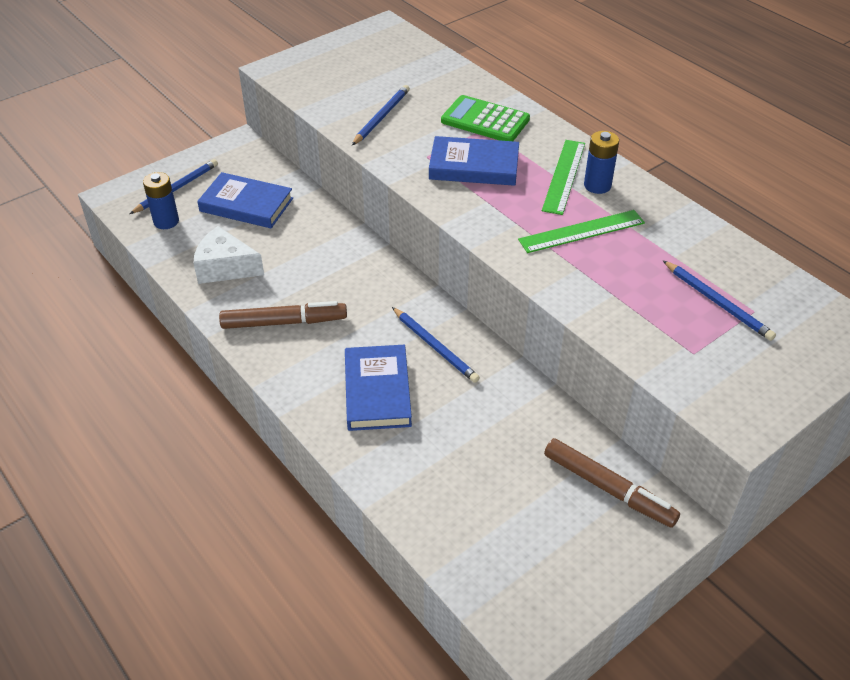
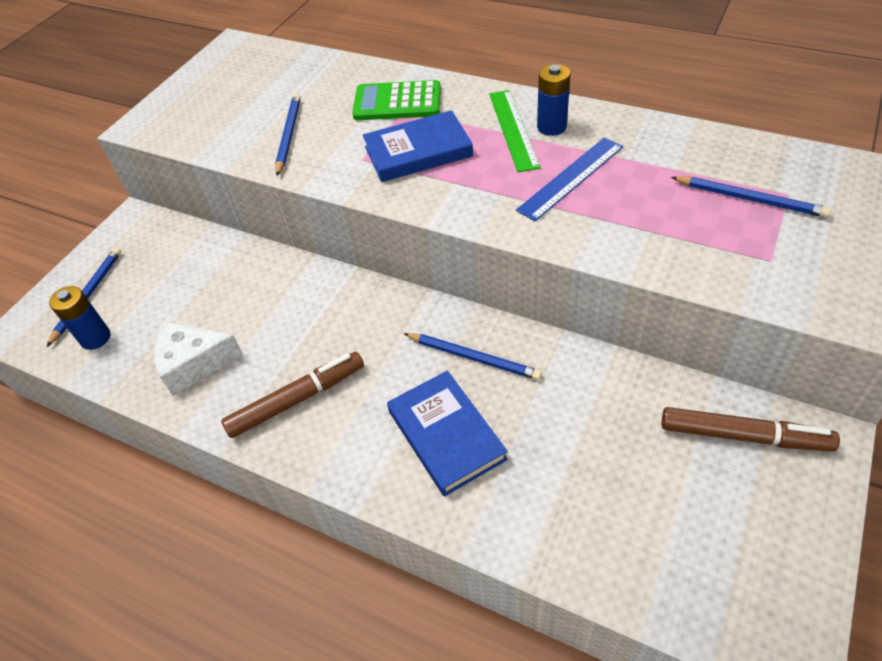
camera: 20 degrees left, 5 degrees up
blue book [197,172,293,228] -> none
green ruler [518,210,645,253] -> blue ruler [516,138,623,221]

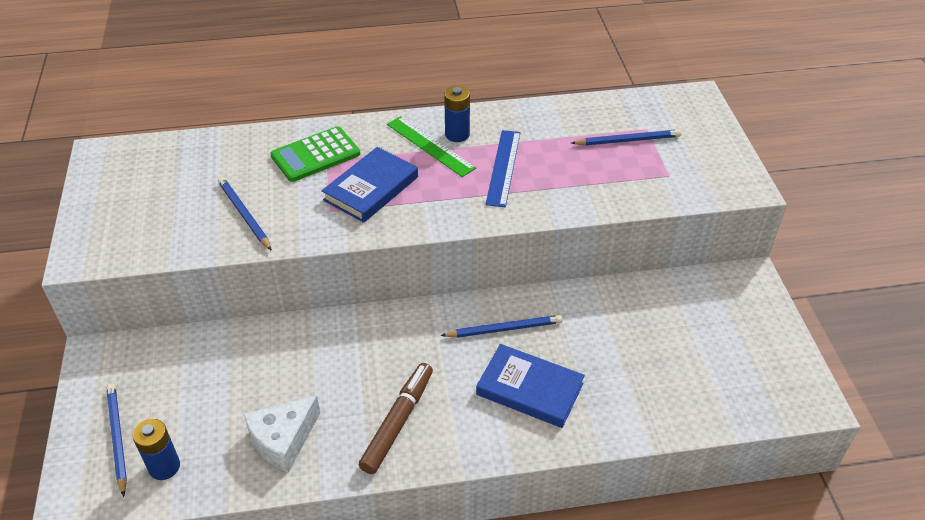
camera: 40 degrees left, 5 degrees down
brown marker [662,407,840,452] -> none

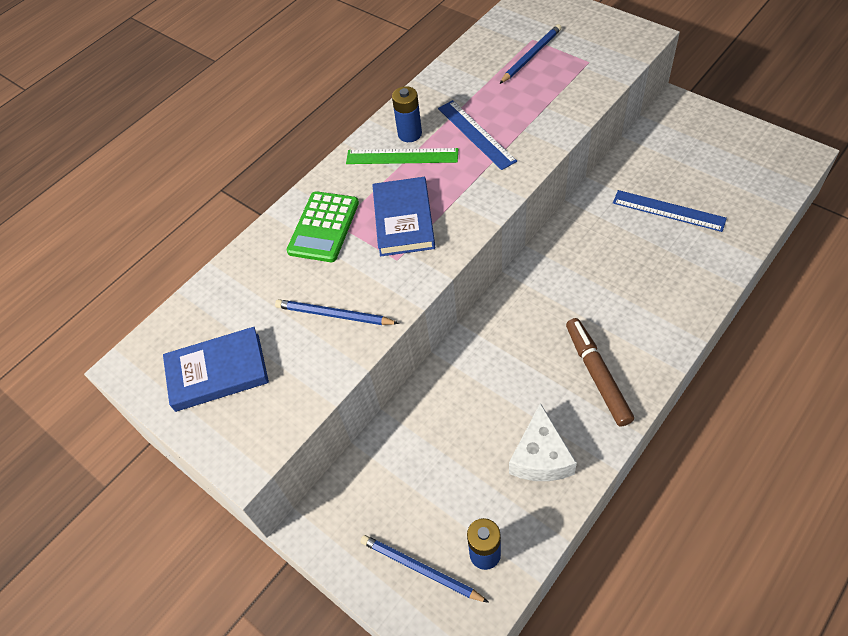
camera: 35 degrees left, 10 degrees up
blue pencil [440,315,563,338] -> none
blue book [476,344,585,428] -> blue book moved to [163,327,269,412]
none -> blue ruler [613,190,727,232]

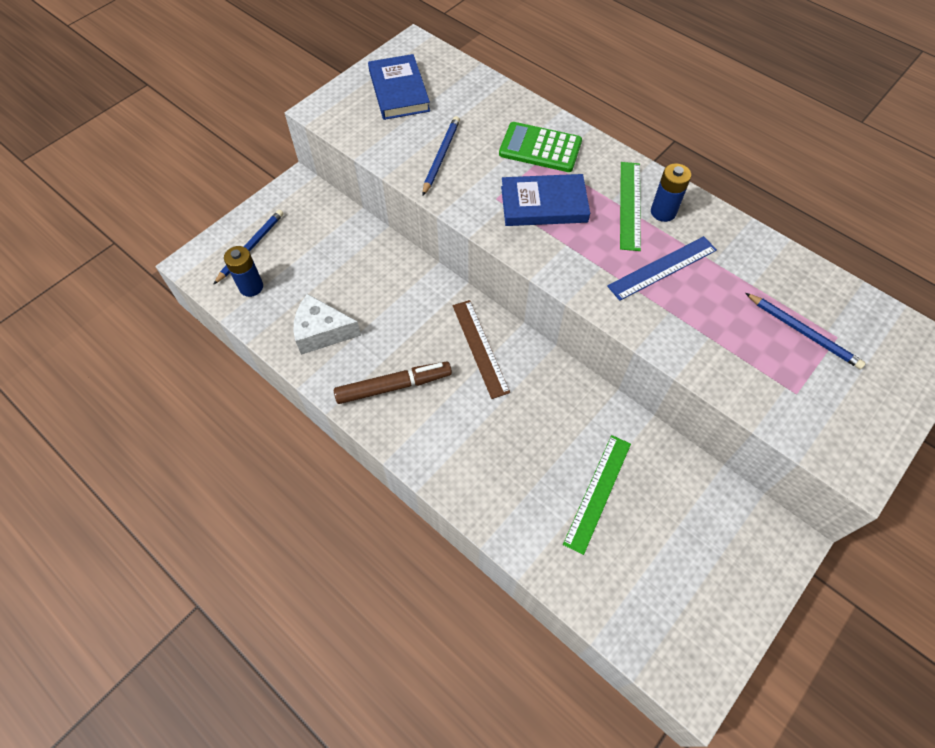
camera: 85 degrees right, 5 degrees up
blue ruler [613,190,727,232] -> green ruler [563,435,631,555]
none -> brown ruler [453,300,510,399]

